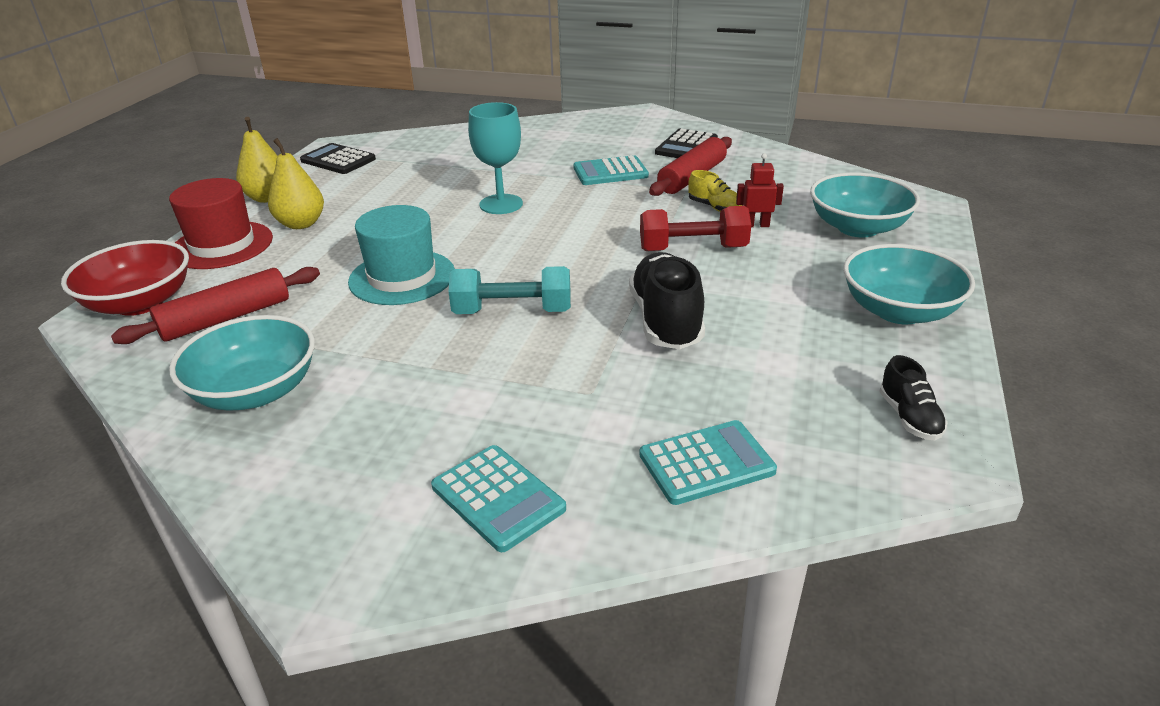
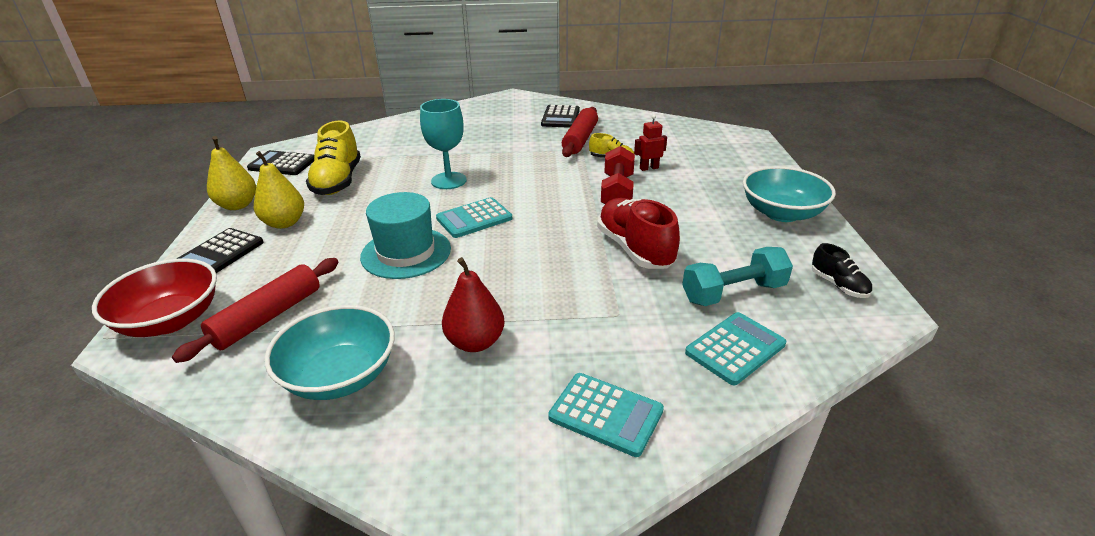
camera: 20 degrees left, 0 degrees up
red hat [169,178,273,269] -> black calculator [176,228,263,273]
turquoise dumbbell [449,266,571,314] -> turquoise dumbbell moved to [682,247,793,306]
turquoise calculator [573,155,649,185] -> turquoise calculator moved to [436,197,512,238]
black shoe [629,252,705,349] -> red shoe [597,198,680,269]
red dumbbell [640,206,751,251] -> red dumbbell turned 60 degrees counterclockwise [601,146,635,204]
turquoise bowl [810,173,920,237] -> none
none -> yellow shoe [306,120,361,195]
none -> red pear [442,257,504,352]

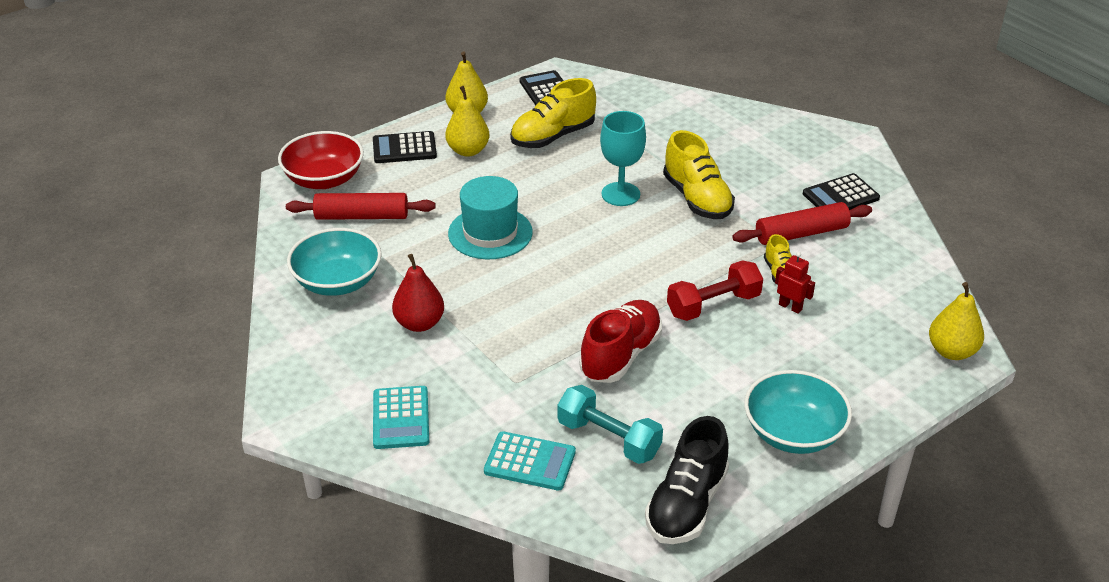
camera: 55 degrees right, 5 degrees up
turquoise calculator [436,197,512,238] -> none
black shoe [812,243,872,298] -> black shoe [645,416,729,544], size x1.89
none -> yellow shoe [663,130,735,219]
none -> yellow pear [929,282,984,360]

